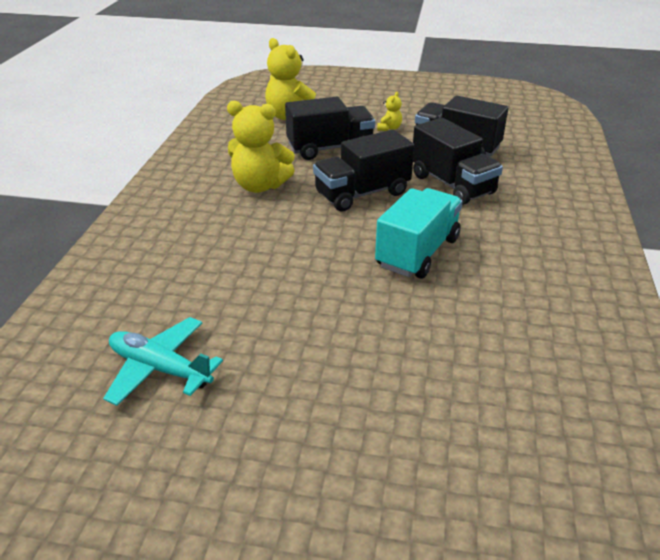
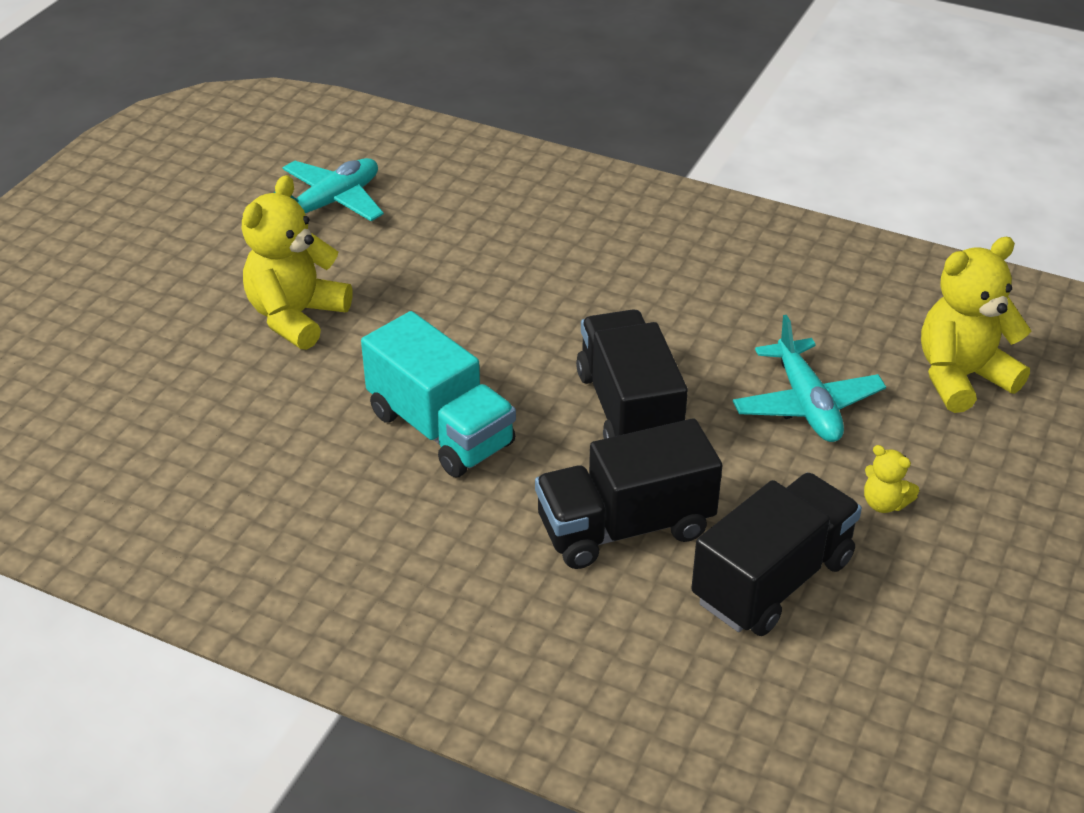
camera: 105 degrees right, 5 degrees up
yellow teddy bear [227,101,295,193] -> yellow teddy bear moved to [242,175,353,350]
black truck [285,97,375,160] -> turquoise plane [733,315,886,442]

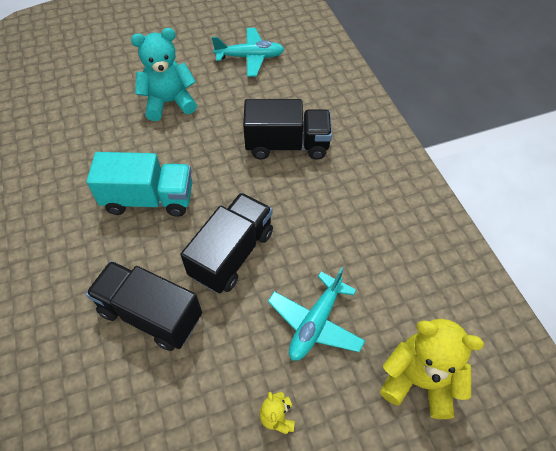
camera: 45 degrees right, 15 degrees up
yellow teddy bear [242,175,353,350] -> turquoise teddy bear [131,28,197,121]
turquoise truck [361,311,516,477] -> turquoise truck turned 90 degrees counterclockwise [87,152,192,217]
black truck [691,473,862,636] -> black truck moved to [243,99,332,160]

